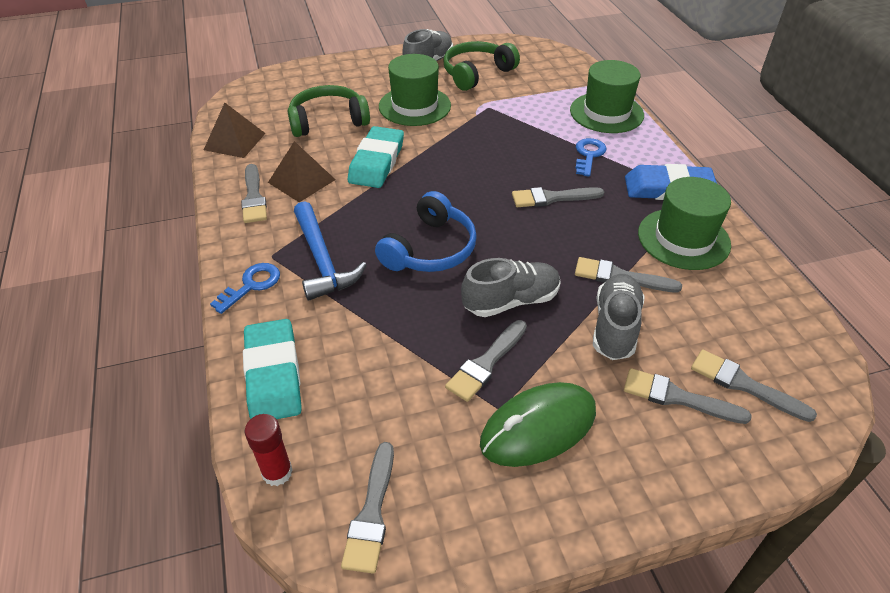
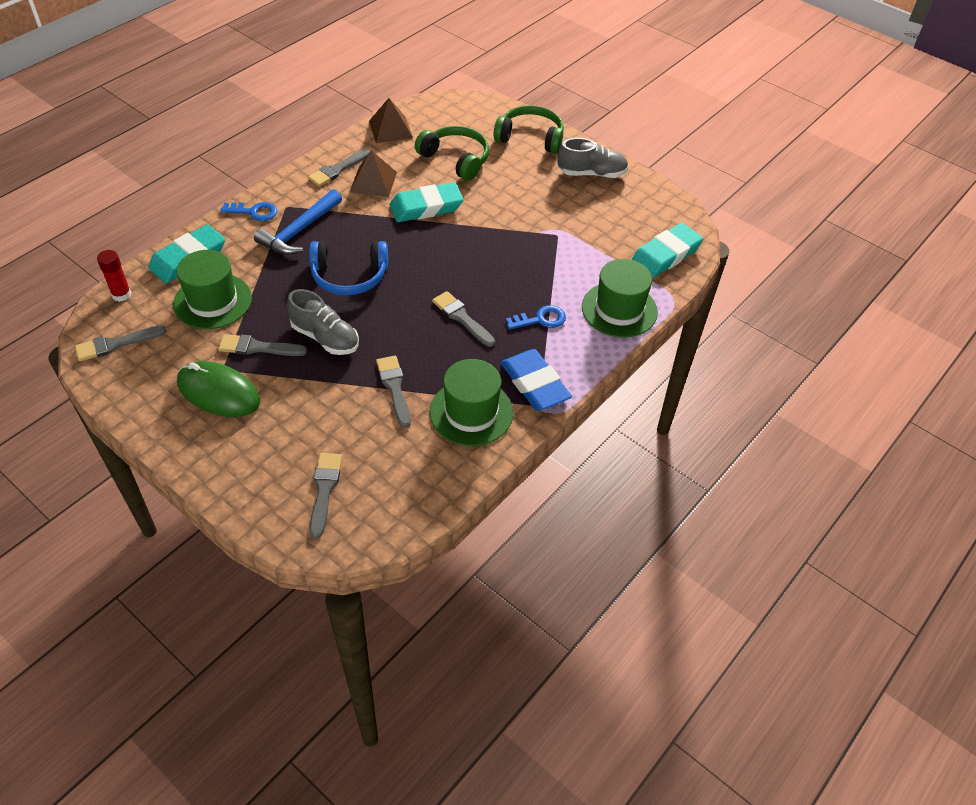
camera: 55 degrees right, 5 degrees up
green hat [379,54,451,126] -> green hat moved to [173,250,252,329]
green headphones [443,41,520,91] -> green headphones moved to [494,105,564,154]
grey shoe [593,274,645,360] -> none
grey brush [624,368,752,424] -> none
none -> turquoise eraser [631,223,703,278]

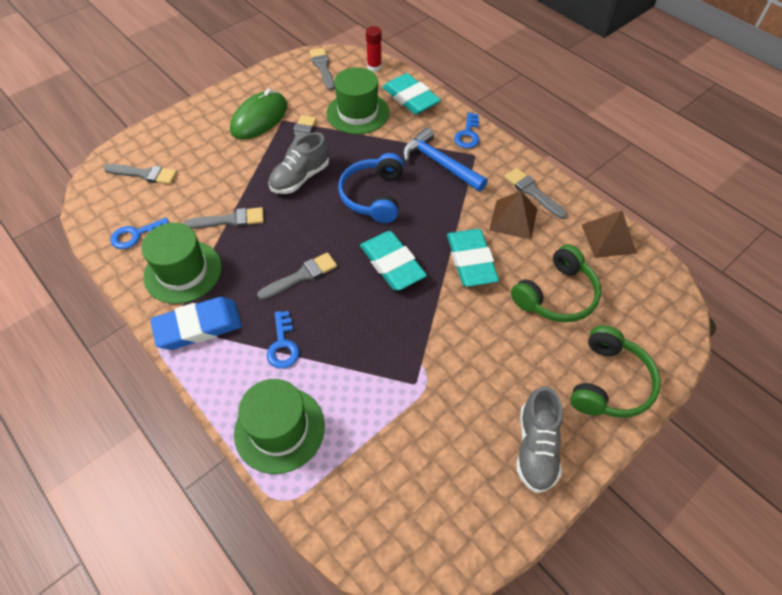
camera: 100 degrees right, 5 degrees up
turquoise eraser [631,223,703,278] -> turquoise eraser moved to [360,231,427,290]
none -> blue key [110,218,169,249]

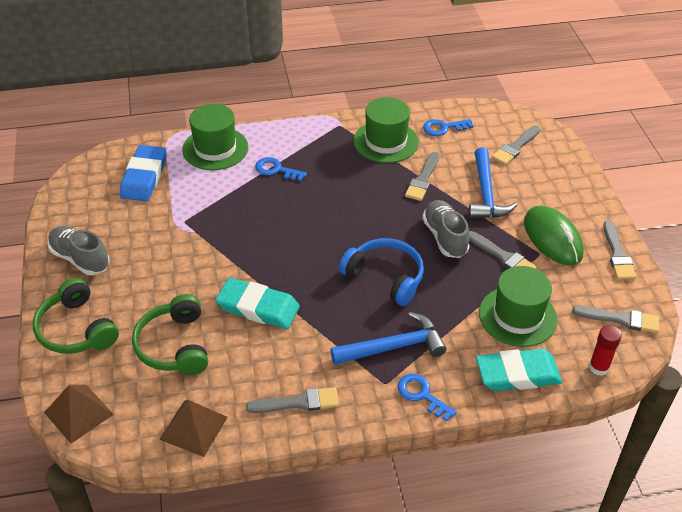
camera: 120 degrees right, 10 degrees down
blue key [110,218,169,249] -> blue key turned 105 degrees counterclockwise [423,119,473,136]
blue eraser [150,297,242,350] -> blue eraser moved to [120,145,166,201]
grey brush [257,252,337,300] -> grey brush moved to [603,221,636,279]
turquoise eraser [360,231,427,290] -> none
brown pyramid [489,191,537,240] -> brown pyramid moved to [44,385,114,444]
none -> blue hammer [469,147,517,219]

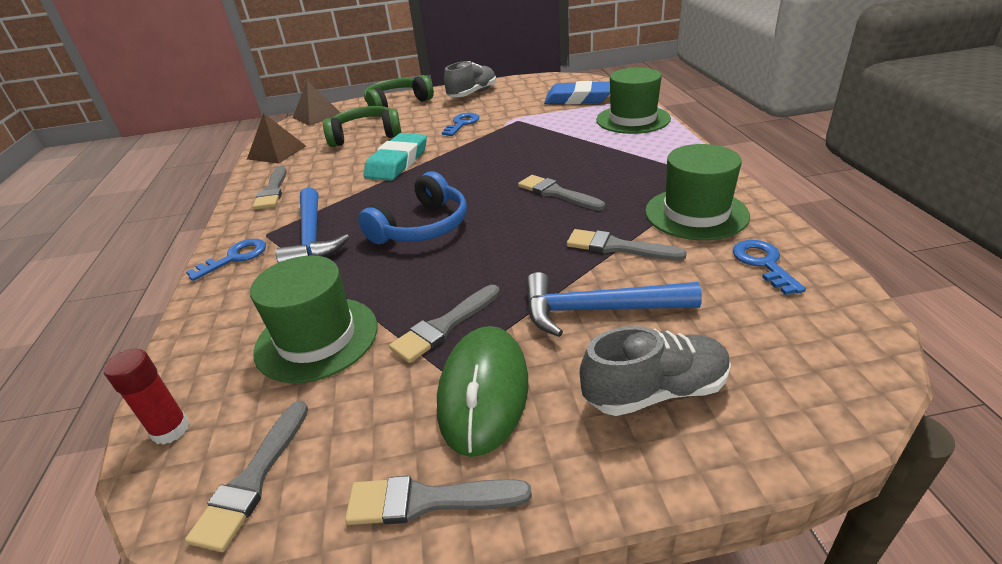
camera: 95 degrees right, 10 degrees down
blue key [255,157,307,181] -> blue key moved to [442,113,479,136]
grey shoe [422,200,470,258] -> grey shoe moved to [580,326,731,416]
turquoise eraser [476,349,562,391] -> none
grey brush [492,125,540,165] -> grey brush moved to [518,175,605,211]
green mouse [524,206,584,265] -> green mouse turned 60 degrees counterclockwise [437,326,528,457]

